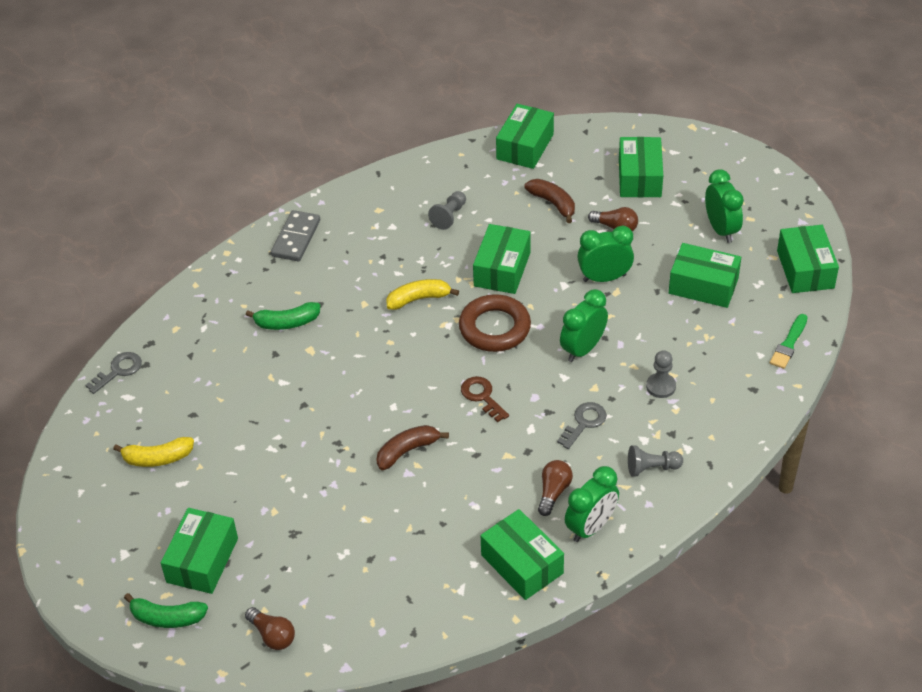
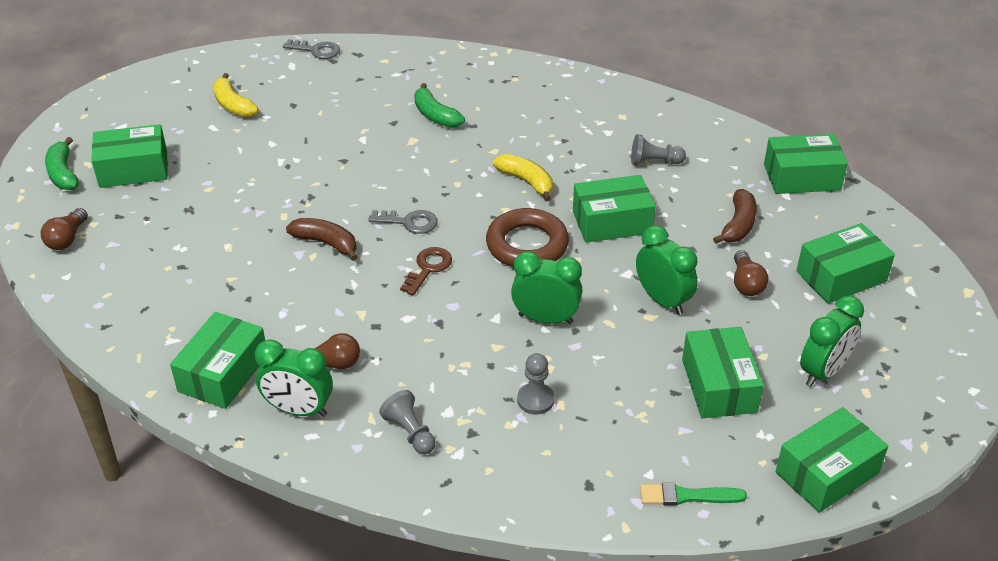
camera: 60 degrees right, 5 degrees down
grey domino [271,210,320,261] -> none
grey key [557,402,607,449] -> grey key moved to [368,210,438,234]

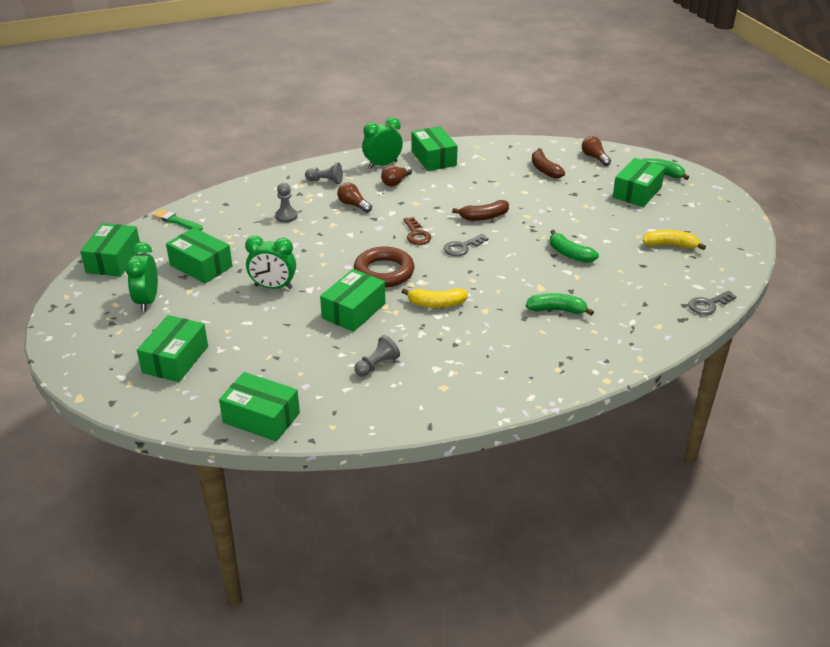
camera: 135 degrees right, 5 degrees down
green clock [511,251,582,324] -> none
green brush [640,483,747,506] -> green brush turned 105 degrees counterclockwise [153,209,203,231]
brown banana [713,189,757,244] -> brown banana moved to [532,148,565,178]
brown light bulb [734,250,768,296] -> brown light bulb moved to [337,183,372,213]
green box [764,134,848,194] -> green box turned 75 degrees clockwise [219,372,300,441]
none -> green banana [550,230,599,263]

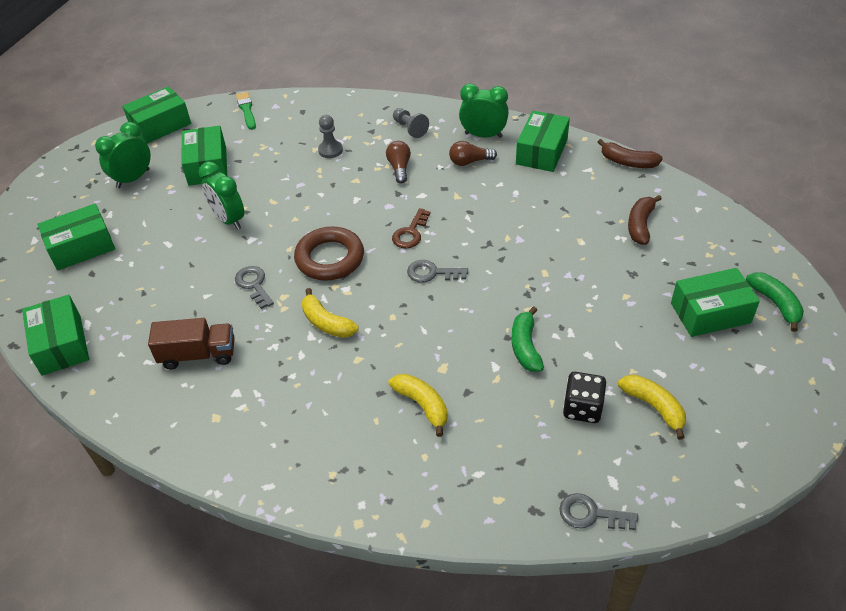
camera: 45 degrees right, 10 degrees up
green box [320,269,385,332] -> grey key [235,266,274,309]
grey pawn [354,335,400,376] -> brown truck [148,318,235,369]
brown banana [452,200,509,221] -> brown banana moved to [598,139,663,168]
green banana [526,293,594,316] -> yellow banana [388,374,448,437]
brown light bulb [582,136,611,166] -> none
none -> black dice [563,372,607,423]

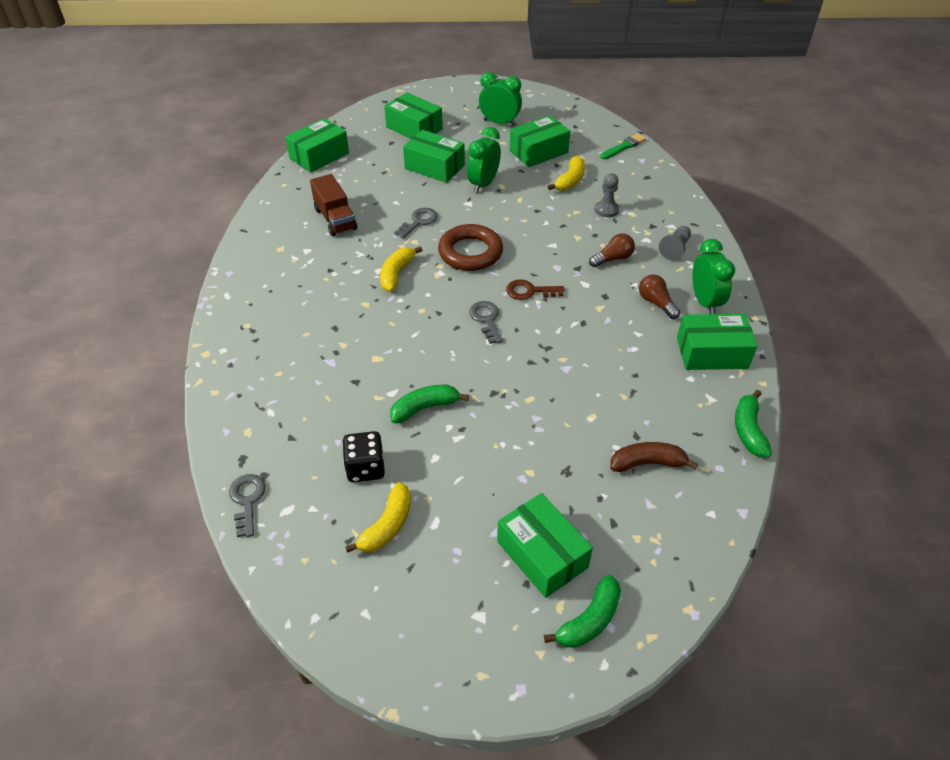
camera: 65 degrees right, 0 degrees up
green box [122,86,191,144] -> green box moved to [403,130,465,183]
yellow banana [388,374,448,437] -> yellow banana moved to [548,155,585,191]
brown banana [598,139,663,168] -> green banana [735,390,772,457]

